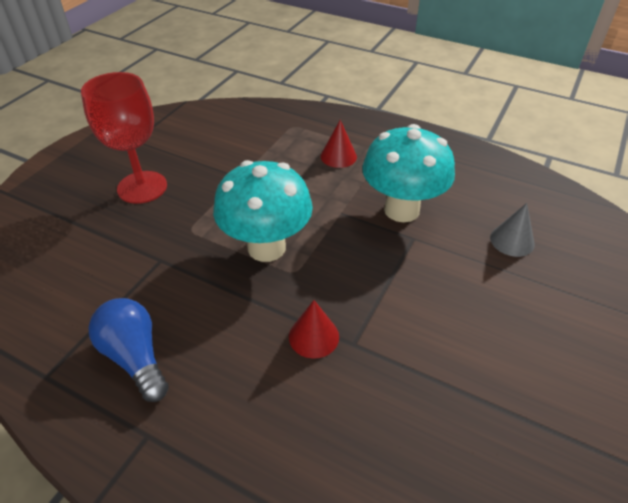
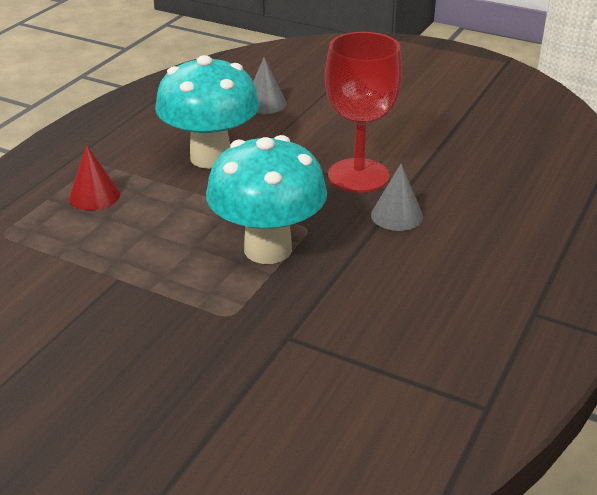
camera: 90 degrees left, 10 degrees down
red goblet [81,72,167,204] -> red goblet moved to [325,32,402,193]
blue light bulb [88,298,169,402] -> none
red cone [289,300,339,359] -> grey cone [371,164,423,231]

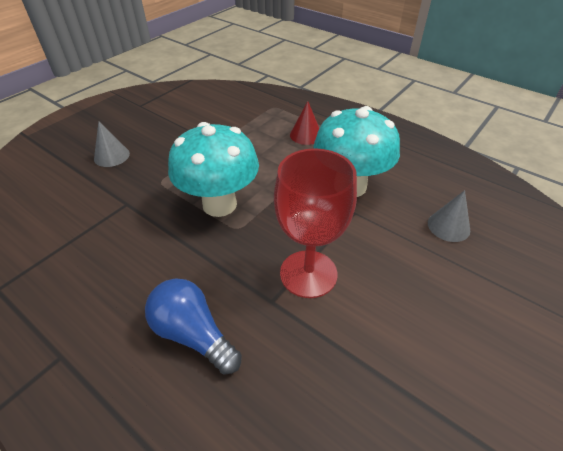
camera: 100 degrees right, 10 degrees up
grey cone [371,164,423,231] -> grey cone moved to [94,122,130,167]
none -> blue light bulb [145,278,242,375]

